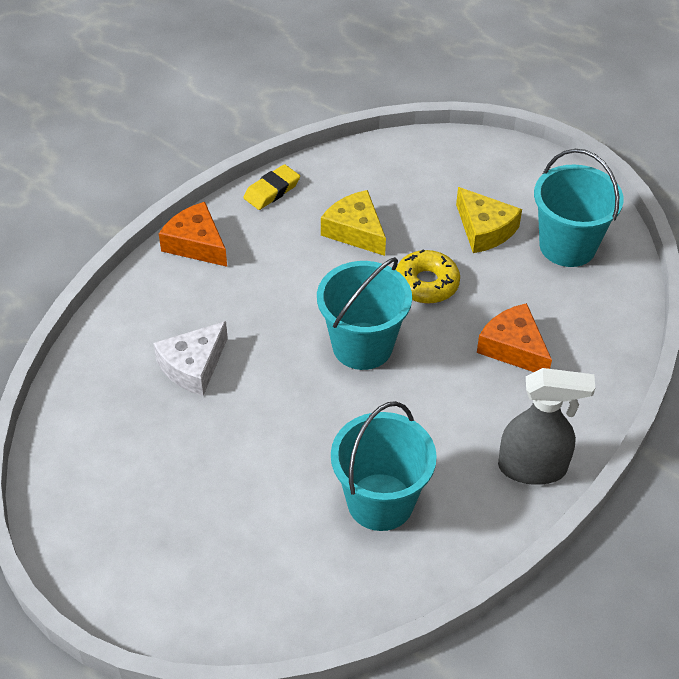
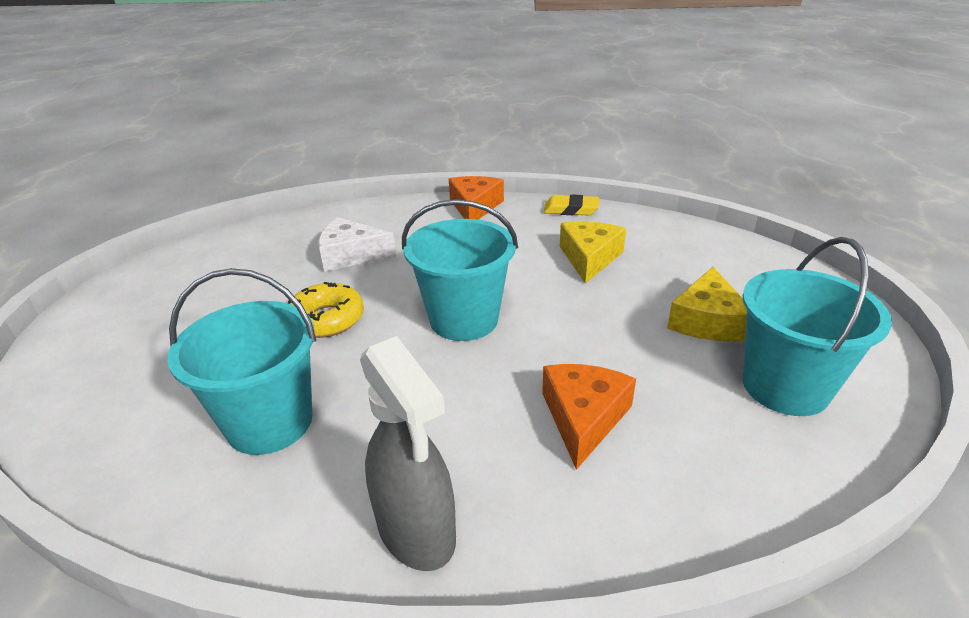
camera: 55 degrees right, 15 degrees down
yellow donut [396,249,460,304] -> yellow donut moved to [288,282,364,338]

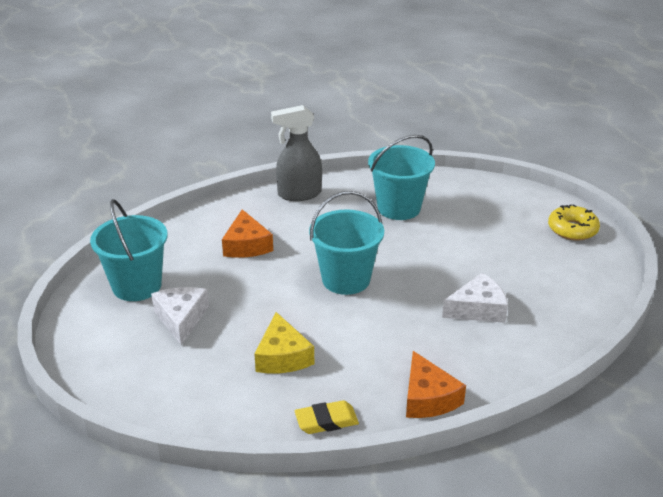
camera: 155 degrees right, 0 degrees up
yellow donut [288,282,364,338] -> yellow donut moved to [548,204,600,241]
grey spray bottle [360,336,456,571] -> grey spray bottle turned 45 degrees counterclockwise [271,105,322,201]
yellow cheese [667,267,747,342] -> white cheese [151,287,209,345]

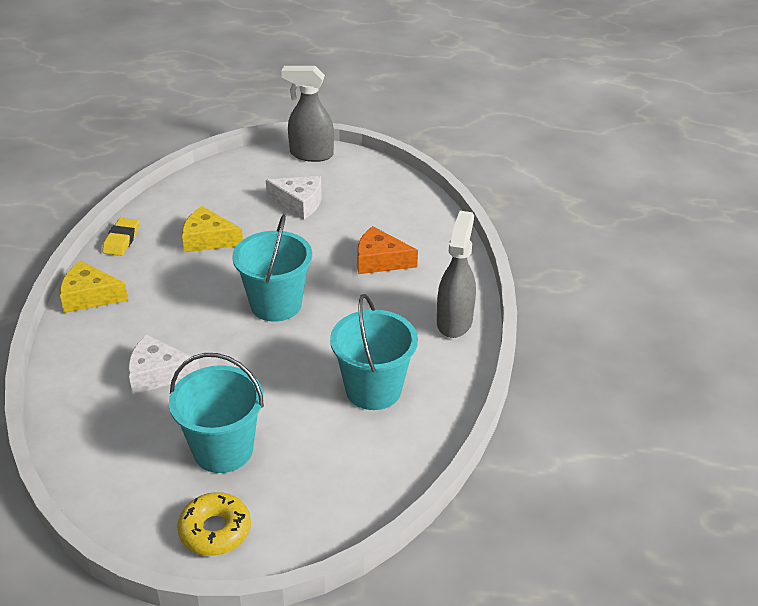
camera: 115 degrees right, 5 degrees up
turquoise bucket [90,199,168,301] -> turquoise bucket moved to [169,353,264,473]
orange cheese [406,351,466,418] -> yellow cheese [60,261,128,313]
white cheese [442,273,508,323] -> white cheese turned 90 degrees clockwise [128,334,200,394]
none -> grey spray bottle [281,66,334,162]

